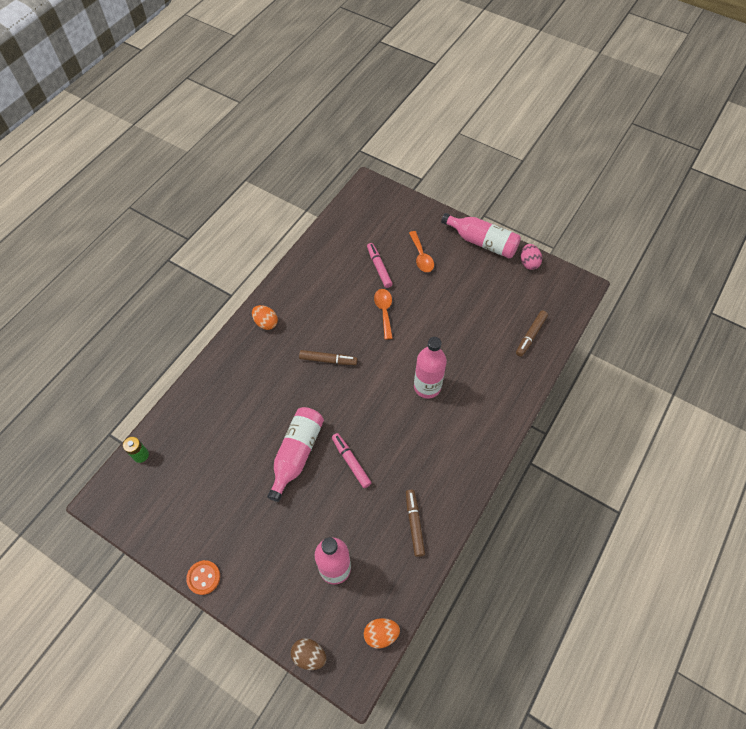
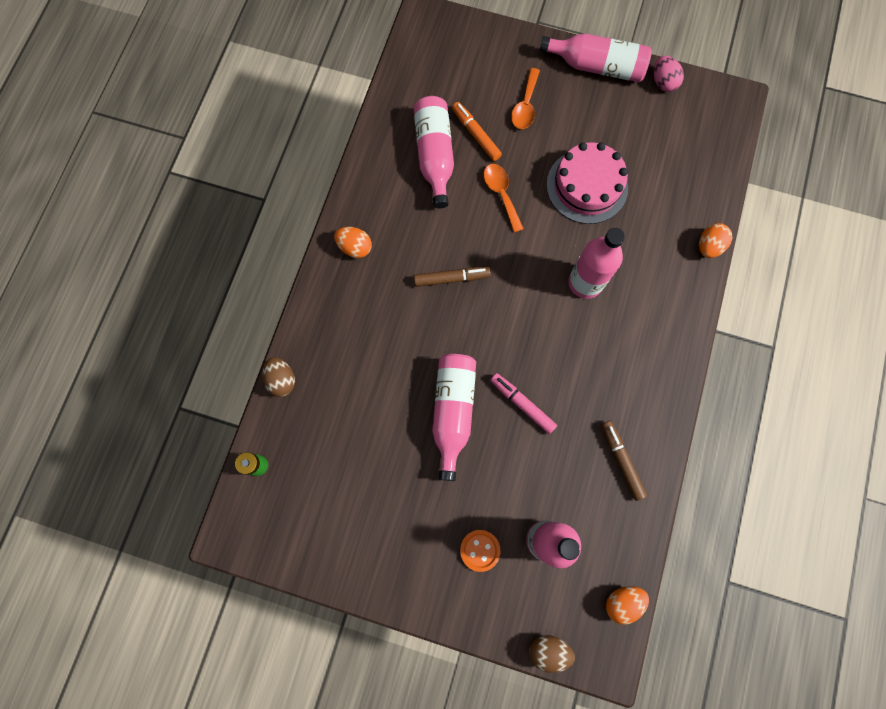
camera: 15 degrees left, 15 degrees up
orange button [186,560,220,595] -> orange button moved to [460,530,500,572]
pink marker [367,243,393,288] -> orange marker [452,102,502,161]
orange spoon [409,231,434,272] -> orange spoon turned 45 degrees clockwise [511,68,540,129]
brown marker [516,311,548,357] -> none
none -> brown egg [262,357,295,397]
none -> pink bottle [414,96,454,208]
none -> pink cake [546,142,628,224]
none -> orange egg [699,223,732,258]

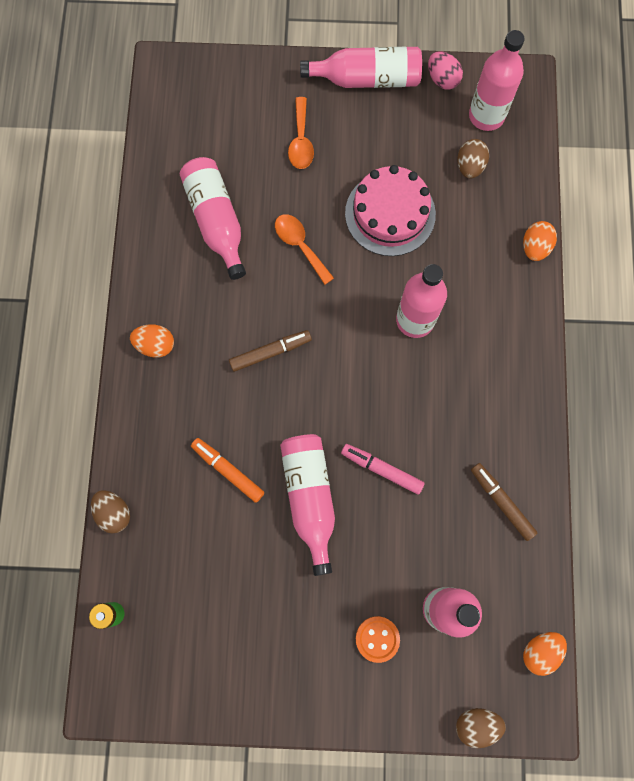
camera: 15 degrees left, 0 degrees up
orange marker [452,102,502,161] -> orange marker moved to [191,438,265,503]
none -> brown egg [457,139,489,178]
none -> pink bottle [469,30,525,131]

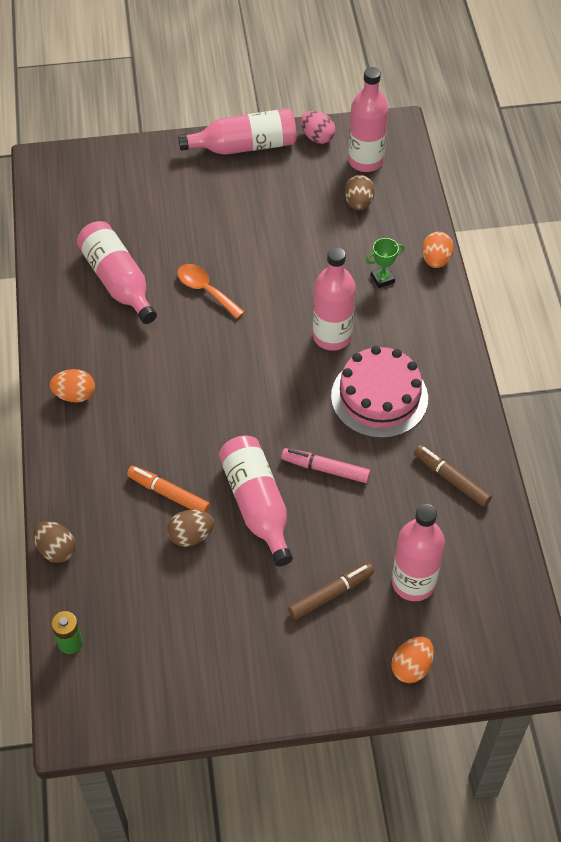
camera: 10 degrees left, 20 degrees down
brown marker [229,330,312,372] -> brown marker moved to [288,563,374,620]
orange spoon [288,97,314,169] -> none
pink cake [345,165,436,256] -> pink cake moved to [331,346,428,438]
orange button [356,616,400,663] -> none
brown egg [456,708,506,748] -> brown egg moved to [167,510,214,547]
orange egg [523,632,567,676] -> orange egg moved to [391,637,434,683]
none -> green trophy [366,238,405,288]

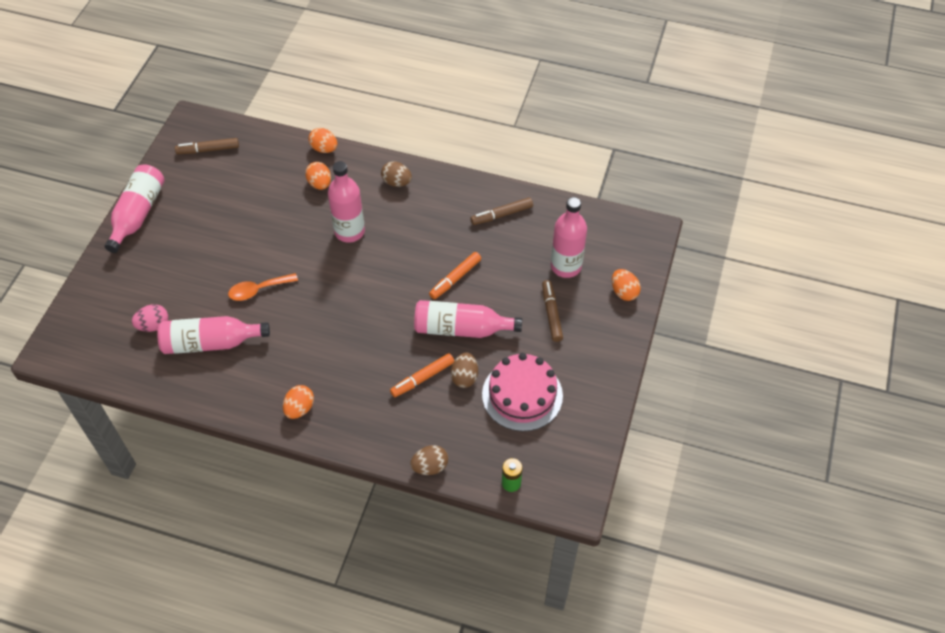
camera: 65 degrees left, 0 degrees up
pink marker [281,448,371,483] -> orange marker [429,252,481,299]
pink egg [301,111,335,144] -> pink egg moved to [132,304,169,332]
pink cake [331,346,428,438] -> pink cake moved to [482,353,563,431]
brown egg [345,175,375,210] -> brown egg moved to [381,161,412,187]
pink bottle [348,67,388,172] -> brown marker [175,138,239,154]
green trophy [366,238,405,288] -> orange egg [305,162,331,190]

